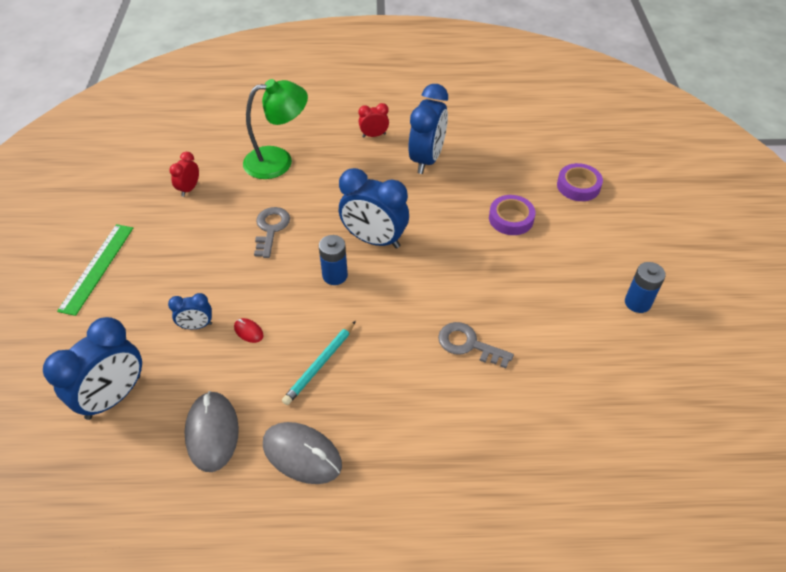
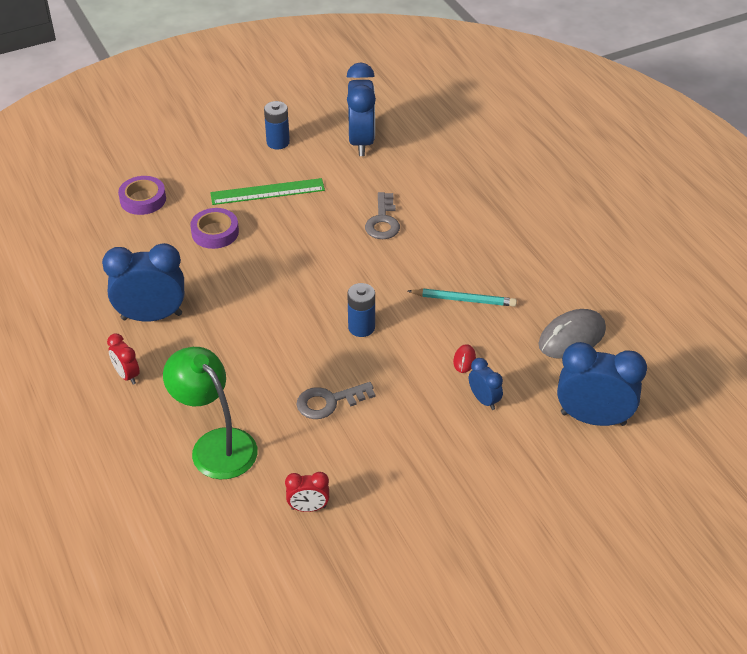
camera: 115 degrees left, 5 degrees down
green ruler [57,224,133,316] -> green ruler moved to [210,178,325,205]
grey mouse [263,422,342,484] -> none
blue clock [339,168,409,249] -> blue clock moved to [347,62,376,156]

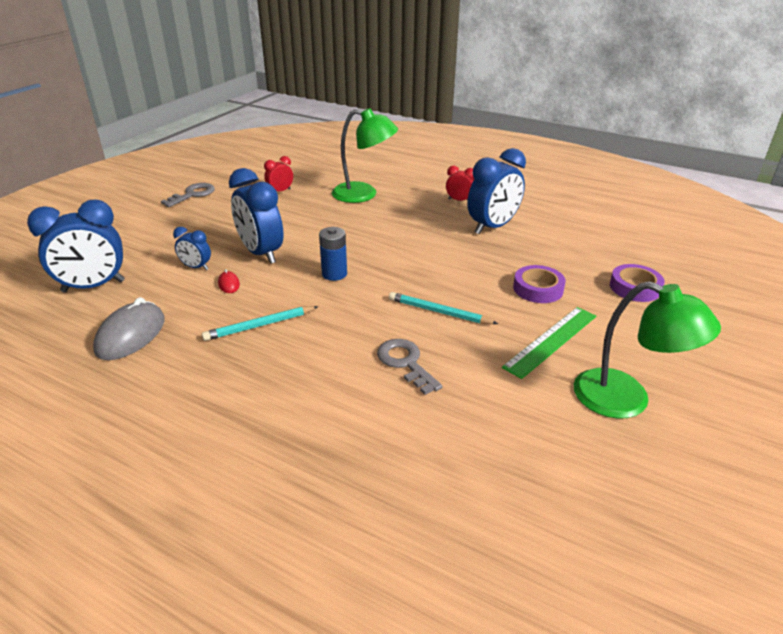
camera: 145 degrees right, 10 degrees down
blue battery [264,101,290,149] -> green lamp [574,281,721,419]
grey key [296,382,375,419] -> grey key moved to [161,183,215,207]
blue clock [347,62,376,156] -> blue clock moved to [229,168,284,264]
none -> turquoise pencil [389,292,498,324]

